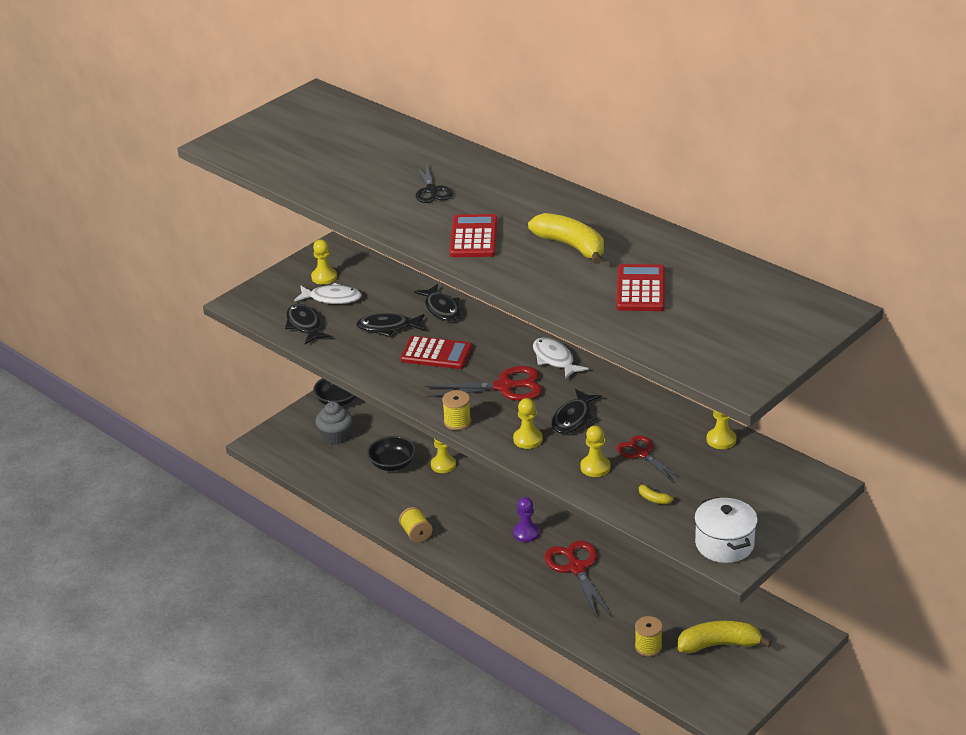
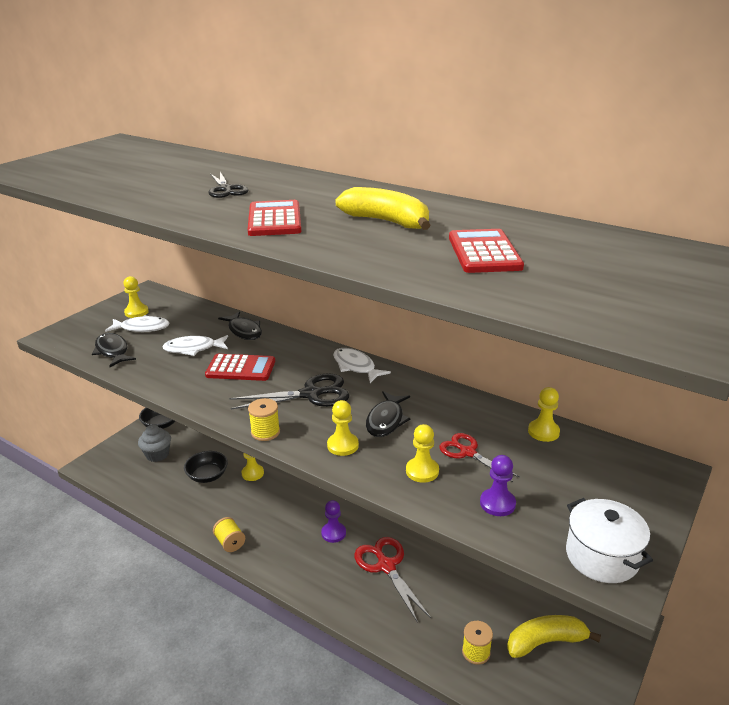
camera: 10 degrees left, 5 degrees down
black fish [356,313,424,337] -> white fish [162,335,228,356]
red scissors [425,366,542,401] -> black scissors [229,373,350,410]
yellow banana [639,482,673,504] -> purple pawn [480,455,516,516]

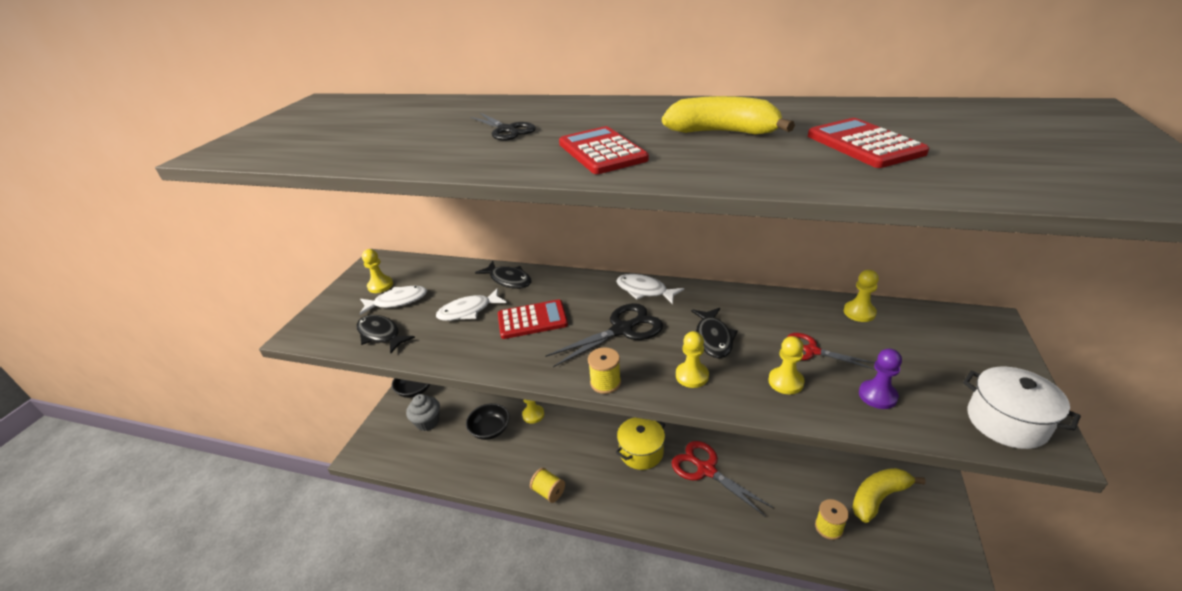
camera: 15 degrees left, 5 degrees up
purple pawn [321,500,346,543] -> yellow pot [616,417,665,470]

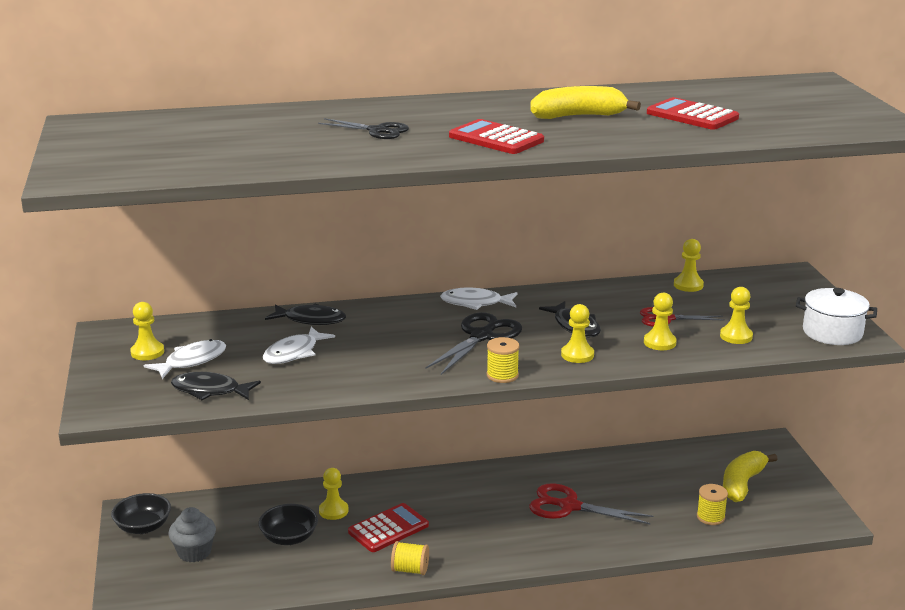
camera: 30 degrees left, 10 degrees down
red calculator [498,299,568,339] -> red calculator moved to [348,503,429,552]
yellow pot [616,417,665,470] -> none
purple pawn [859,349,902,409] -> yellow pawn [720,287,753,344]

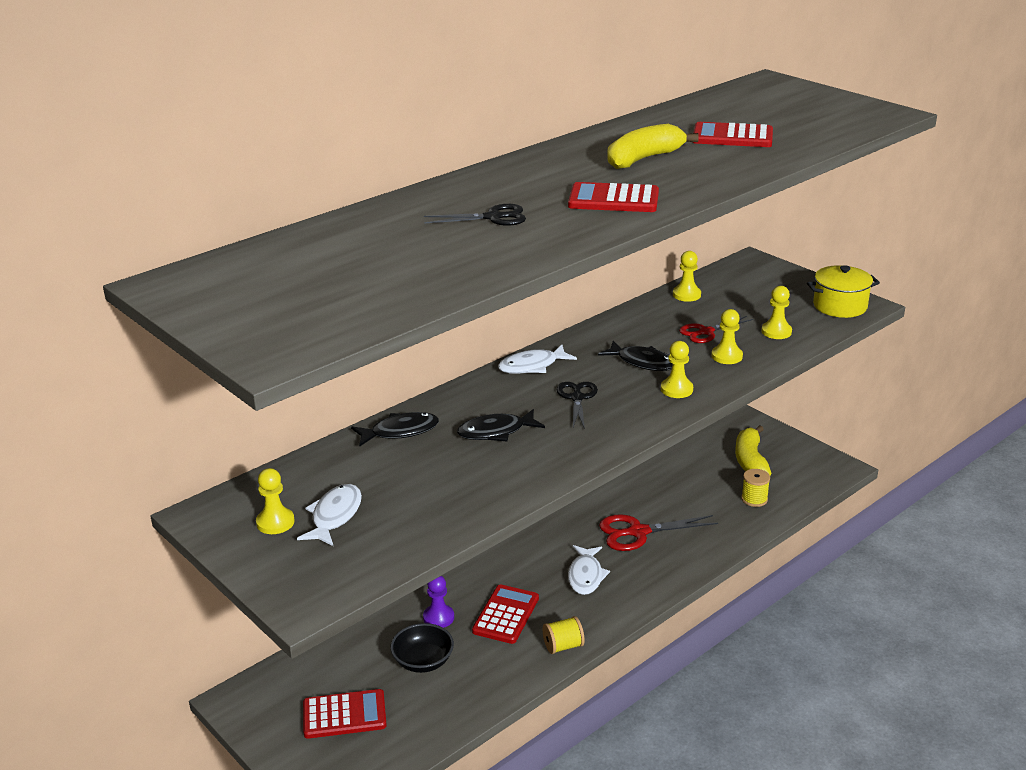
camera: 30 degrees left, 5 degrees up
black bowl [111,493,171,534] -> none
grey cupcake [169,507,216,562] -> red calculator [303,689,387,739]
black fish [171,372,261,400] -> black fish moved to [457,409,545,441]
white fish [263,327,335,364] -> white fish moved to [568,545,610,595]
yellow pawn [319,468,348,520] -> purple pawn [423,576,454,628]
black scissors [426,312,522,375] -> black scissors [557,382,598,429], size x0.65
yellow spool [487,337,520,383] -> none
white pot [796,288,877,345] -> yellow pot [807,265,880,318]

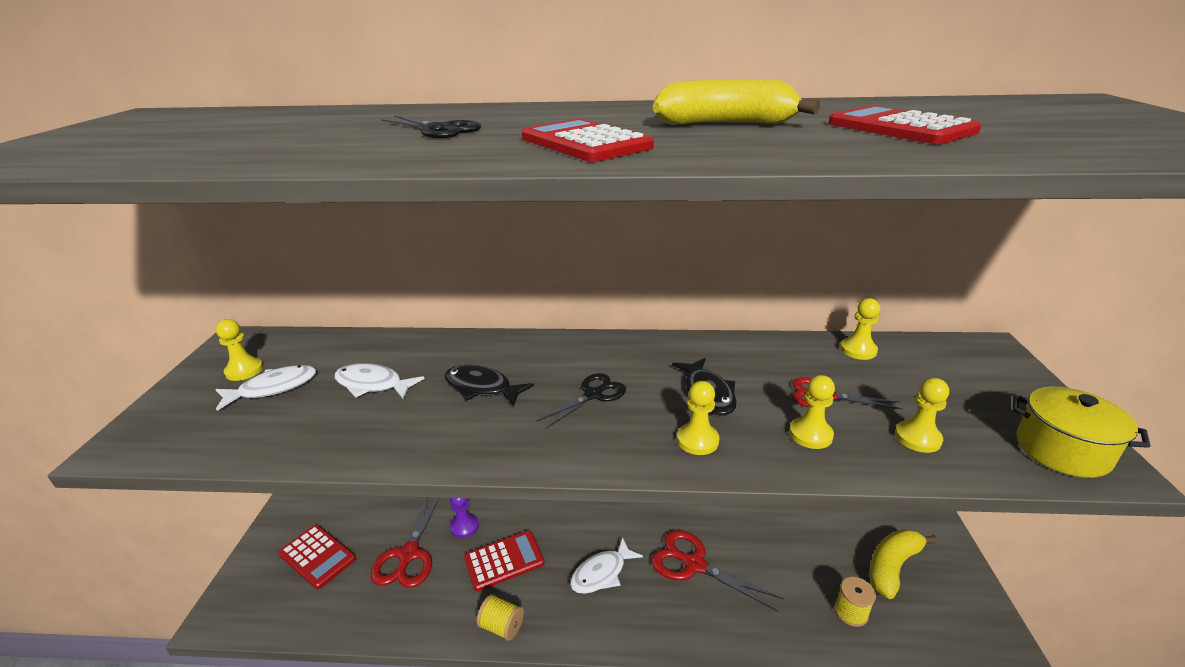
camera: 45 degrees right, 0 degrees up
black fish [351,412,439,447] -> none
black bowl [390,623,454,673] -> red scissors [371,497,439,588]
white fish [498,345,577,374] -> white fish moved to [334,363,425,400]

